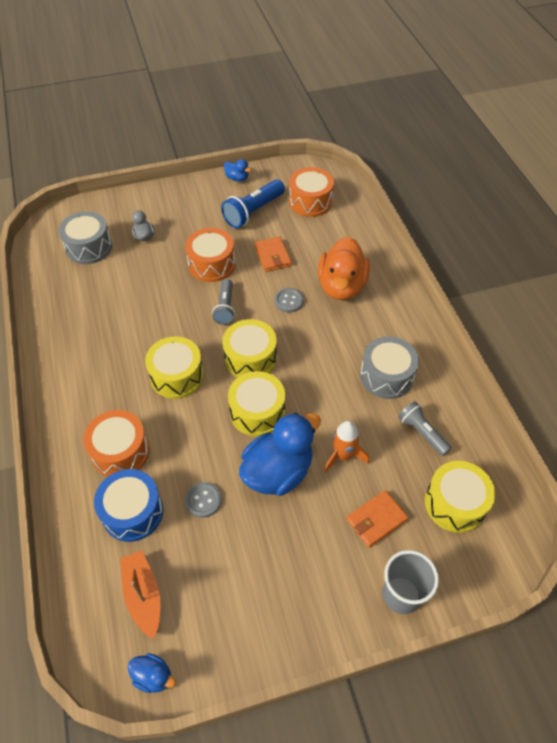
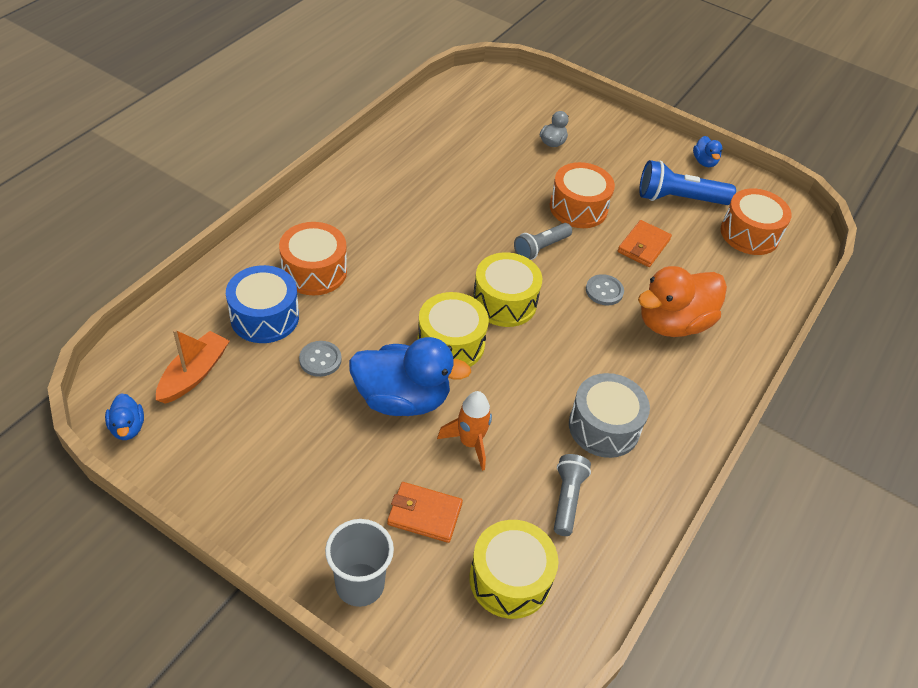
camera: 45 degrees right, 5 degrees down
grey drum [58,211,112,264] -> none
yellow drum [145,336,204,399] -> none

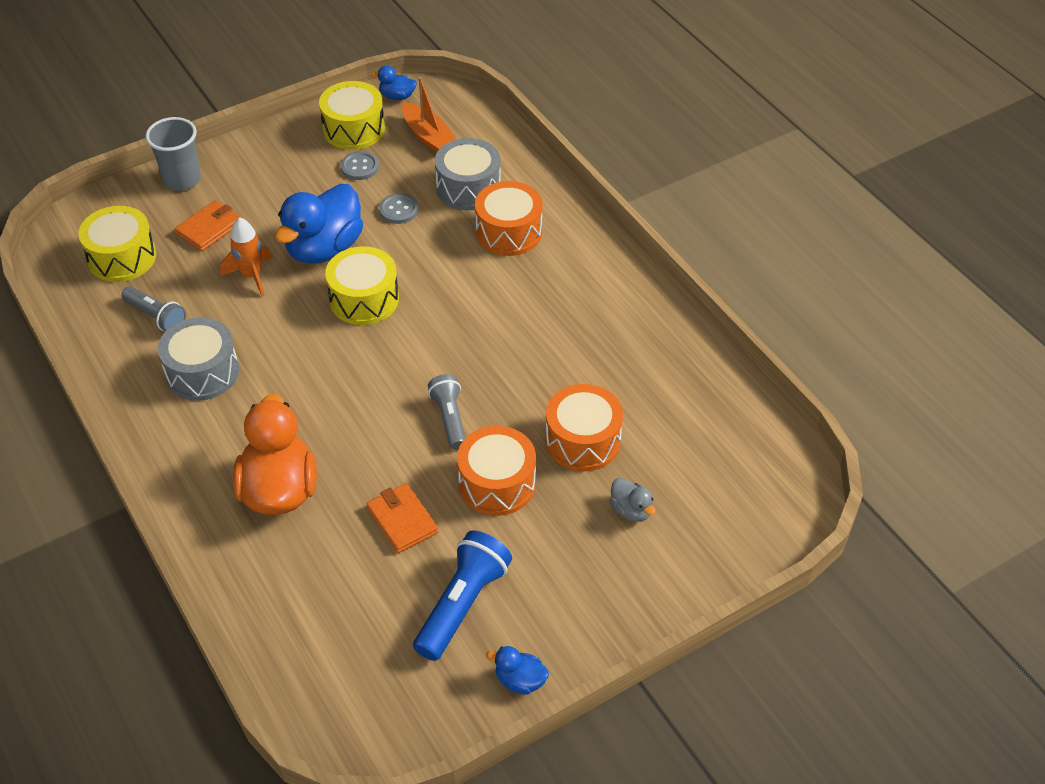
camera: 120 degrees right, 0 degrees up
blue drum [226,265,299,343] -> grey drum [435,138,501,210]
yellow drum [473,252,542,327] -> yellow drum moved to [319,81,385,150]
grey button [586,274,624,305] -> grey button moved to [341,151,379,180]
orange drum [721,188,792,255] -> orange drum moved to [545,384,623,471]

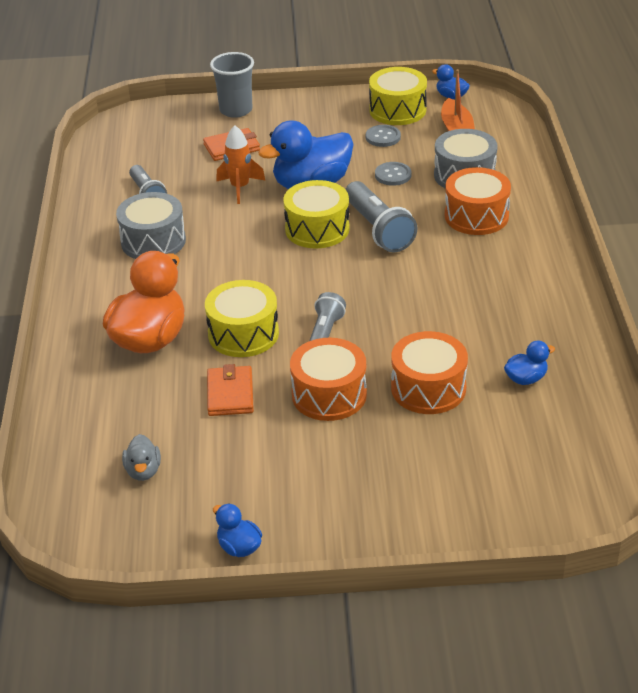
camera: 30 degrees right, 10 degrees down
yellow drum [78,206,156,282] -> yellow drum moved to [205,280,279,357]
blue flashlight [413,530,512,661] -> none
grey duck [610,478,656,522] -> grey duck moved to [122,434,161,481]
none -> grey flashlight [345,181,418,252]
none -> blue duck [504,341,555,385]

